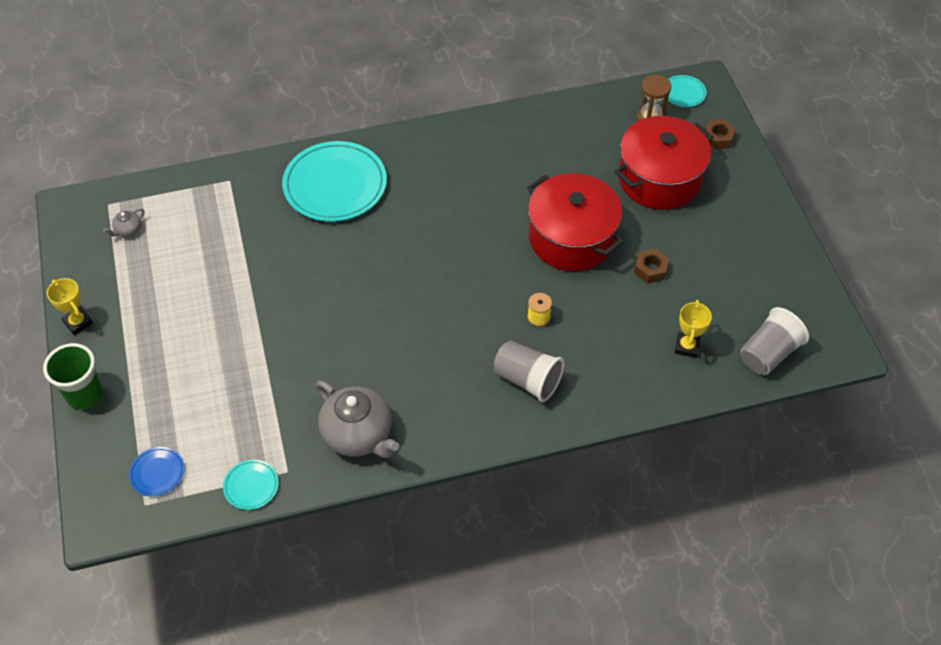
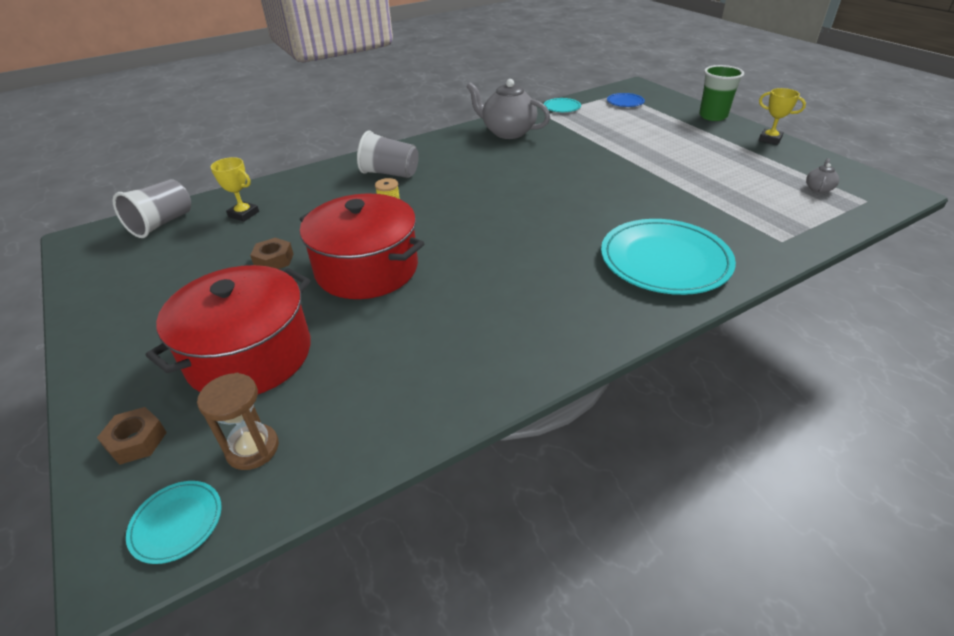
camera: 165 degrees right, 15 degrees down
yellow trophy [675,300,712,358] -> yellow trophy turned 60 degrees counterclockwise [211,157,259,222]

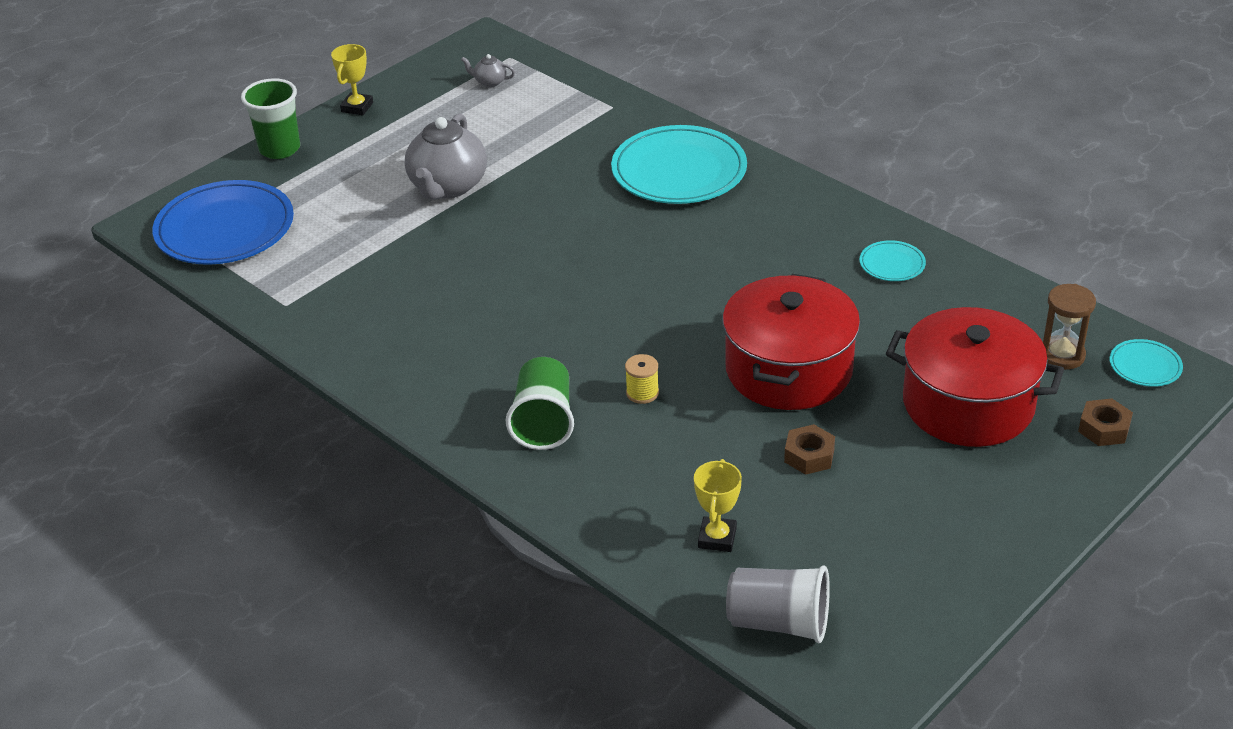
camera: 105 degrees left, 0 degrees up
grey cup [357,131,419,178] -> green cup [506,357,574,450]
grey teapot [466,79,550,139] -> grey teapot moved to [405,113,487,200]
turquoise plate [544,98,581,112] -> turquoise plate moved to [859,240,926,281]
blue plate [607,93,645,107] -> blue plate [152,180,294,265], size x2.23

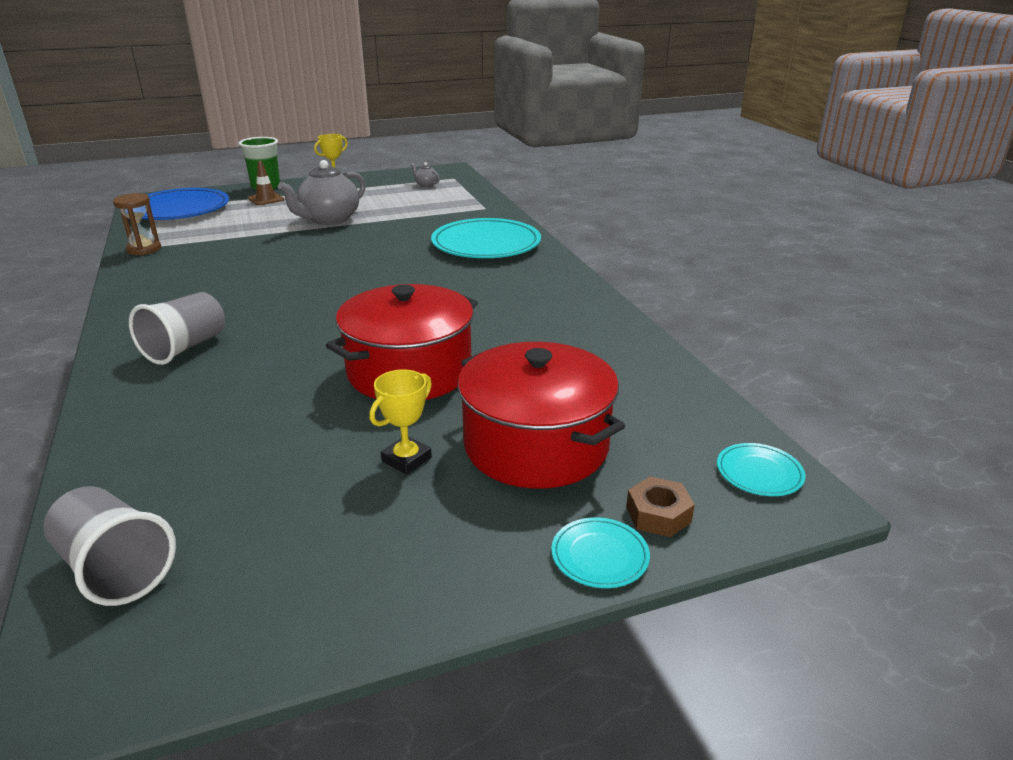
camera: 25 degrees right, 10 degrees down
green cup [506,357,574,450] -> grey cup [129,292,225,365]
yellow spool [625,354,659,404] -> none
yellow trophy [694,459,742,552] -> yellow trophy moved to [369,369,432,475]
brown nut [784,424,835,475] -> none
turquoise plate [859,240,926,281] -> turquoise plate moved to [551,517,650,588]
brown hourglass [1043,284,1096,370] -> brown hourglass moved to [113,193,161,255]
none -> brown traffic cone [248,161,284,205]

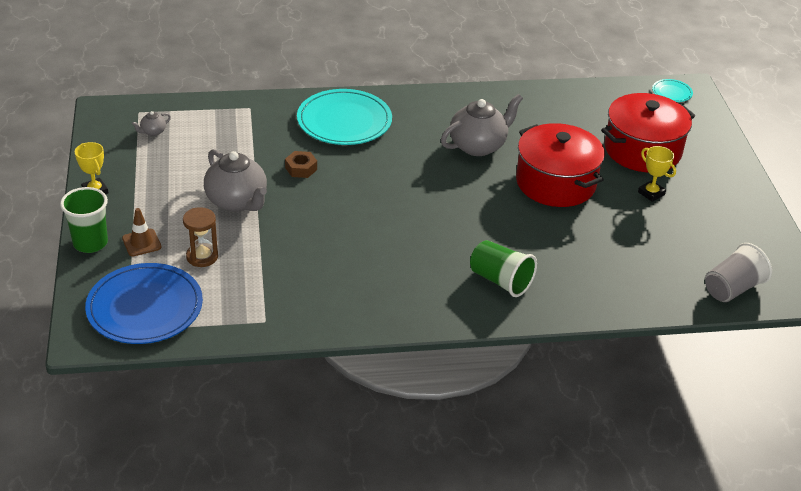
camera: 80 degrees left, 10 degrees up
brown hourglass [113,193,161,255] -> brown hourglass moved to [183,207,218,267]
grey cup [129,292,225,365] -> green cup [470,240,537,297]
turquoise plate [551,517,650,588] -> none
brown nut [626,476,695,537] -> brown nut moved to [285,151,317,178]
none -> grey teapot [441,94,523,156]

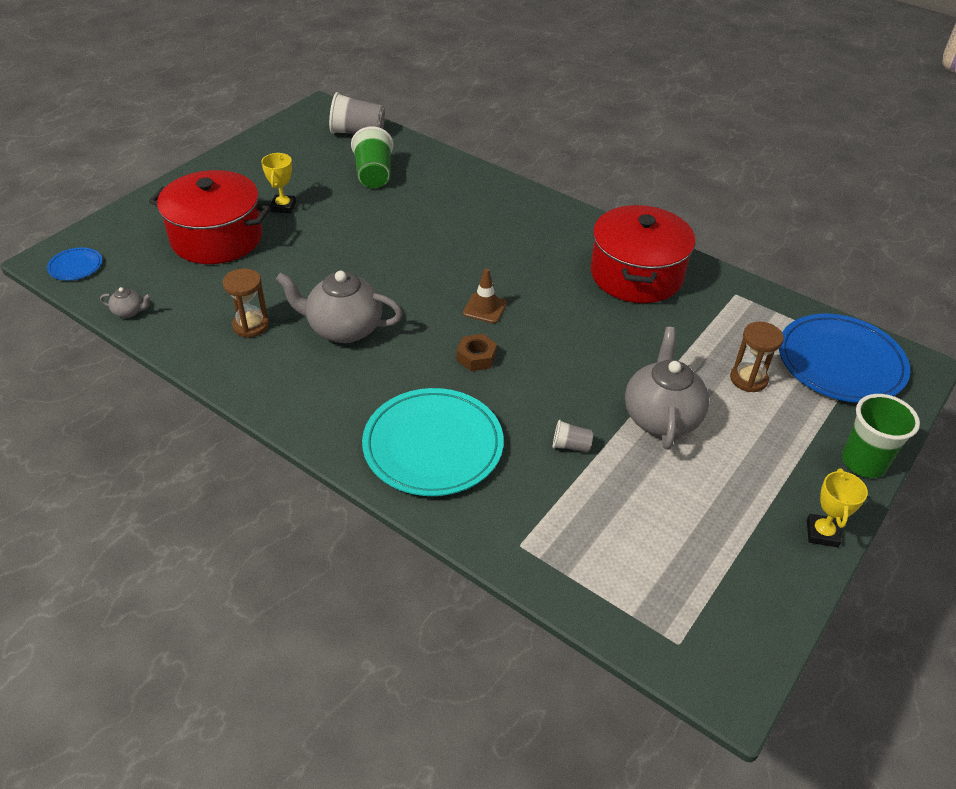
camera: 135 degrees left, 5 degrees up
brown traffic cone [122,208,162,256] -> brown traffic cone moved to [463,268,507,323]
grey teapot [132,111,171,136] -> grey teapot moved to [100,287,151,318]
brown nut [285,151,317,178] -> brown nut moved to [457,334,497,371]
green cup [470,240,537,297] -> green cup moved to [351,126,394,188]
red pot [516,123,605,207] -> red pot moved to [591,205,695,303]
turquoise plate [652,79,693,102] -> blue plate [47,247,102,281]
none -> brown hourglass [223,269,269,338]
none -> grey cup [553,420,593,452]

